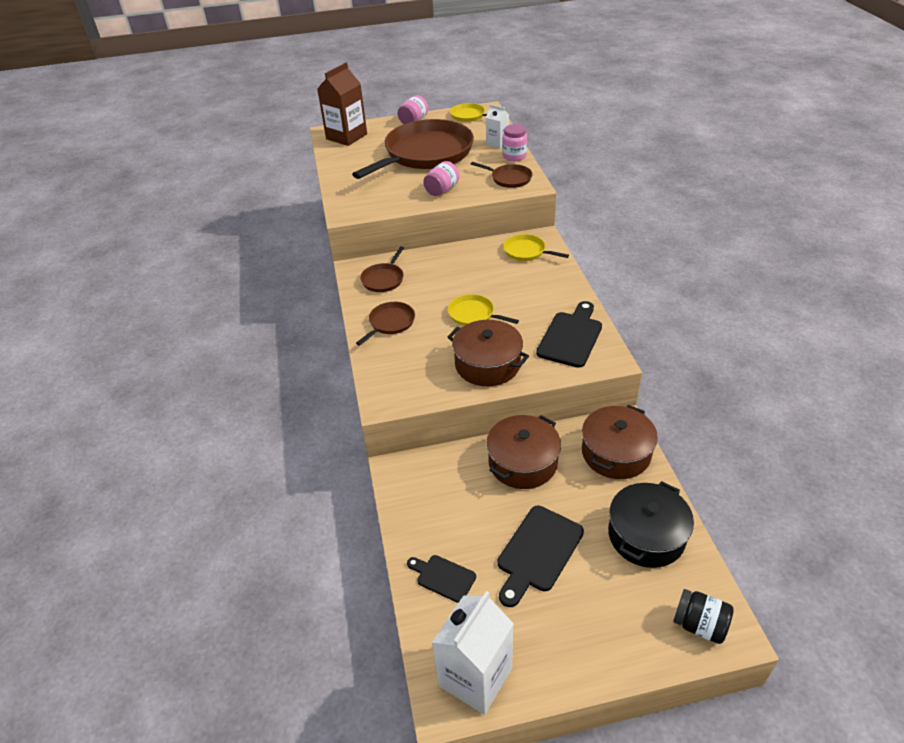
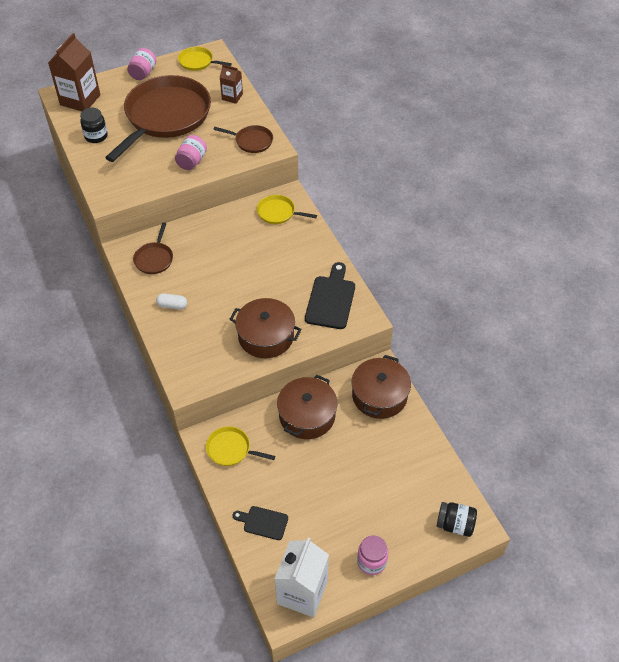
camera: 15 degrees left, 10 degrees up
brown pan [356,302,415,345] -> white capsule [156,293,187,310]
yellow pan [448,294,519,326] -> yellow pan moved to [206,426,275,466]
white carton [486,104,509,149] -> brown carton [220,64,243,104]
black cutting board [498,506,584,607] -> none
pink jar [502,124,527,161] -> pink jar moved to [357,536,388,575]
black pot [608,481,694,568] -> none
none -> black jar [80,108,108,143]

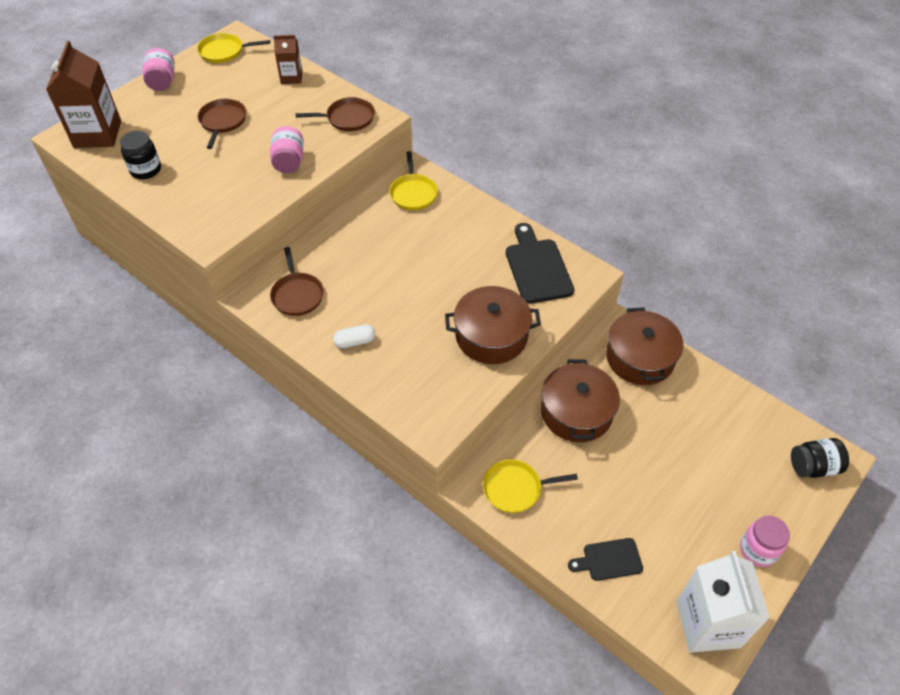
camera: 25 degrees left, 0 degrees up
brown pan [105,75,211,162] -> brown pan [198,99,246,149], size x0.43
yellow pan [257,195,317,224] -> yellow pan turned 90 degrees counterclockwise [390,151,438,210]

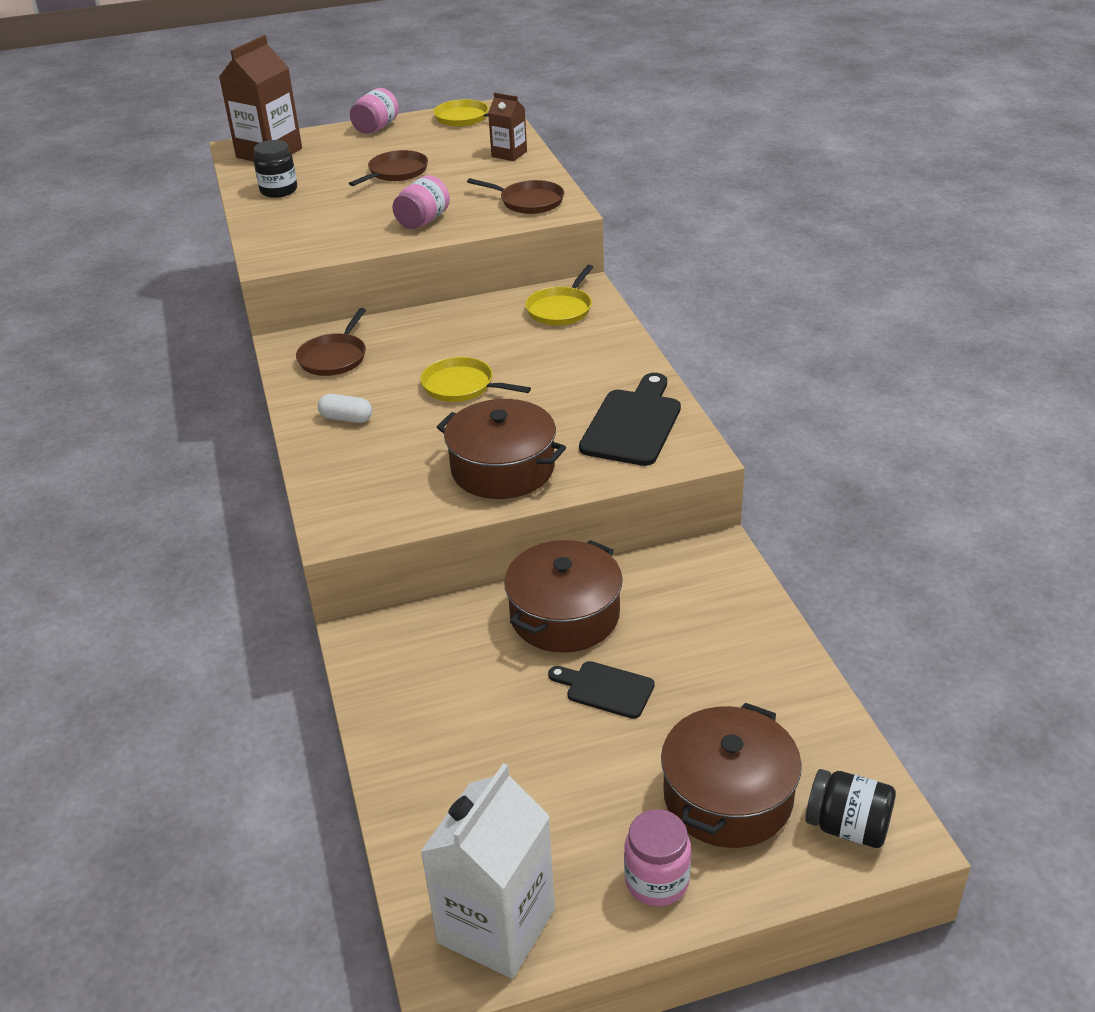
camera: 35 degrees right, 15 degrees down
yellow pan [483,459,578,513] -> yellow pan moved to [420,357,531,402]
black cutting board [568,538,643,581] -> black cutting board moved to [548,661,655,719]
brown pot [606,307,683,385] -> brown pot moved to [661,703,802,848]

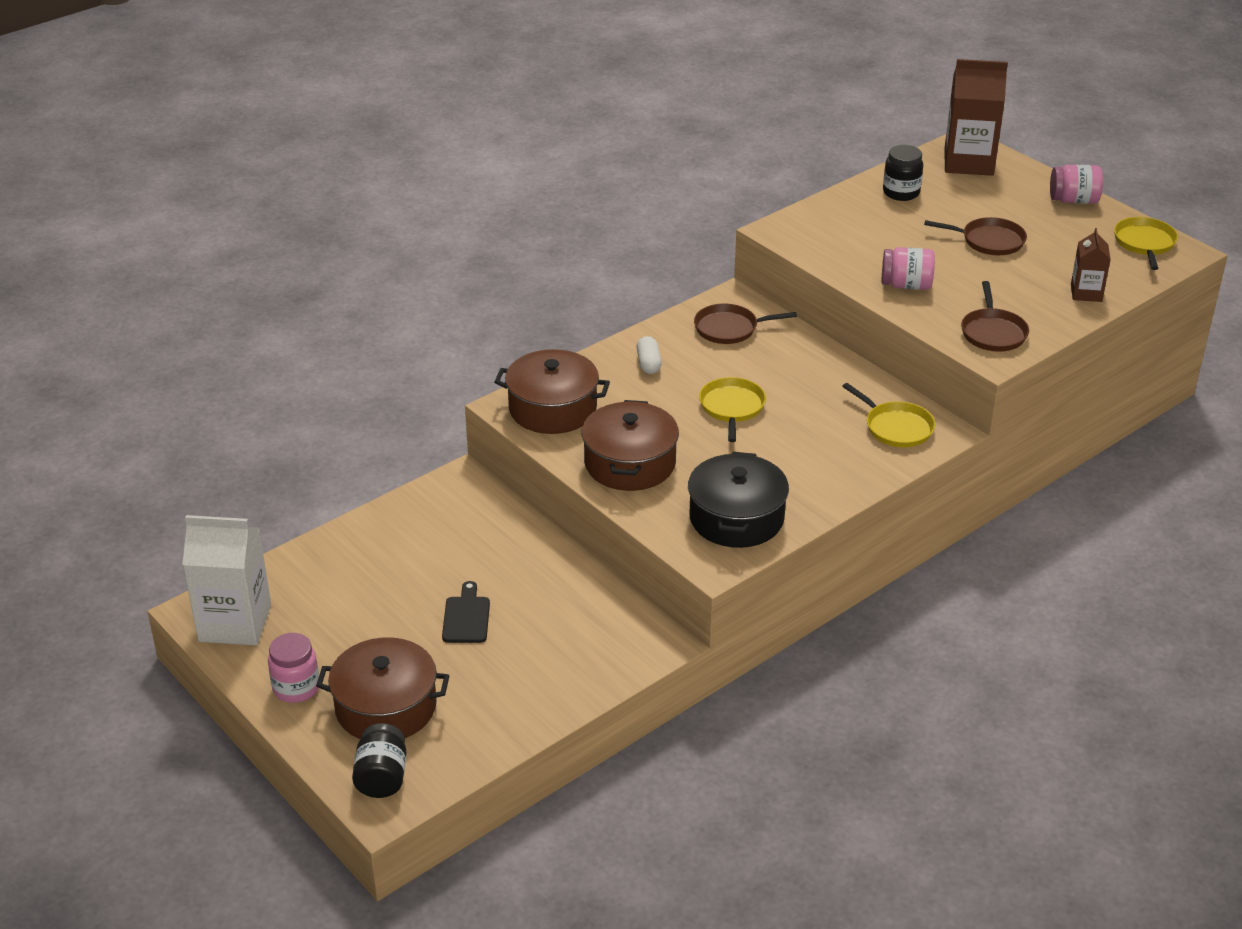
camera: 65 degrees right, 0 degrees up
brown pot [504,540,623,653] -> brown pot moved to [494,349,610,434]
yellow pan [525,265,593,325] -> yellow pan turned 135 degrees counterclockwise [842,383,935,447]
black cutting board [579,373,681,466] -> black pot [688,452,789,548]

